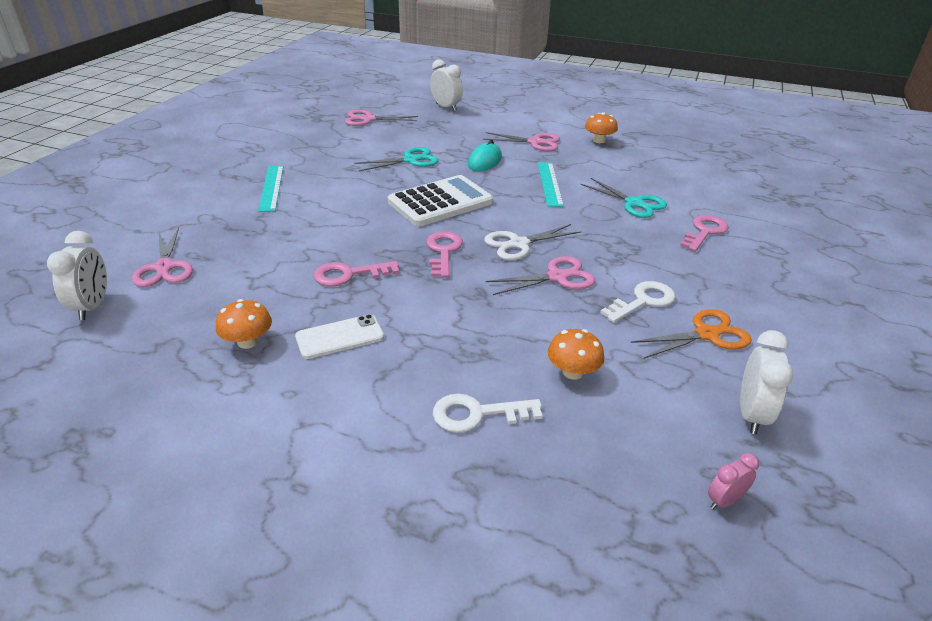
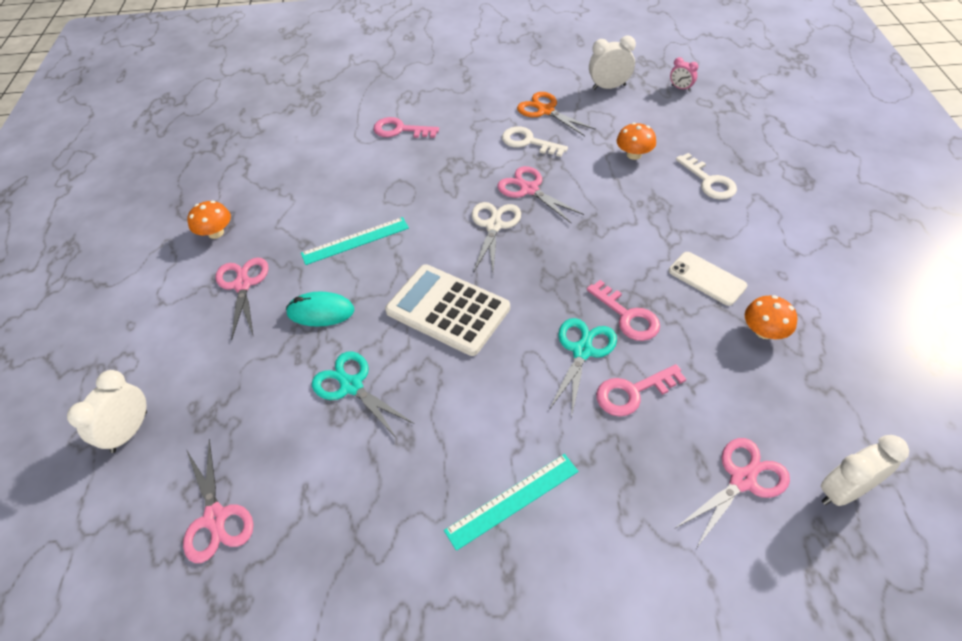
camera: 110 degrees left, 15 degrees up
pink key [426,231,463,278] -> pink key moved to [596,364,686,417]
white scissors [484,224,582,260] -> white scissors turned 120 degrees counterclockwise [472,202,521,273]
turquoise scissors [580,178,667,218] -> turquoise scissors moved to [549,318,617,418]

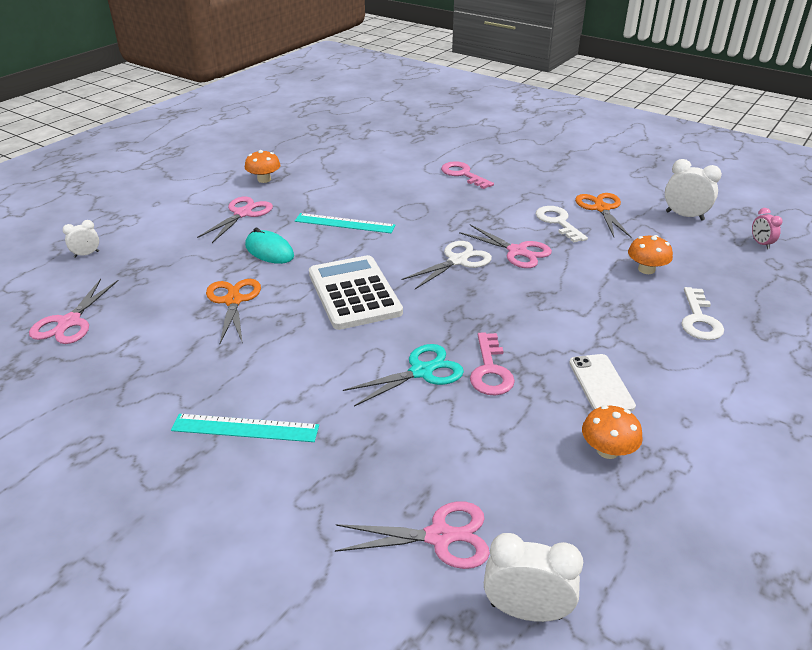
camera: 35 degrees right, 15 degrees down
white clock [67,370,147,453] -> white clock [63,220,99,258], size x0.58
turquoise scissors [312,352,414,439] -> orange scissors [206,279,261,344]
pink scissors [497,166,584,223] -> pink scissors turned 135 degrees clockwise [459,224,552,268]
pink key [596,364,686,417] -> none

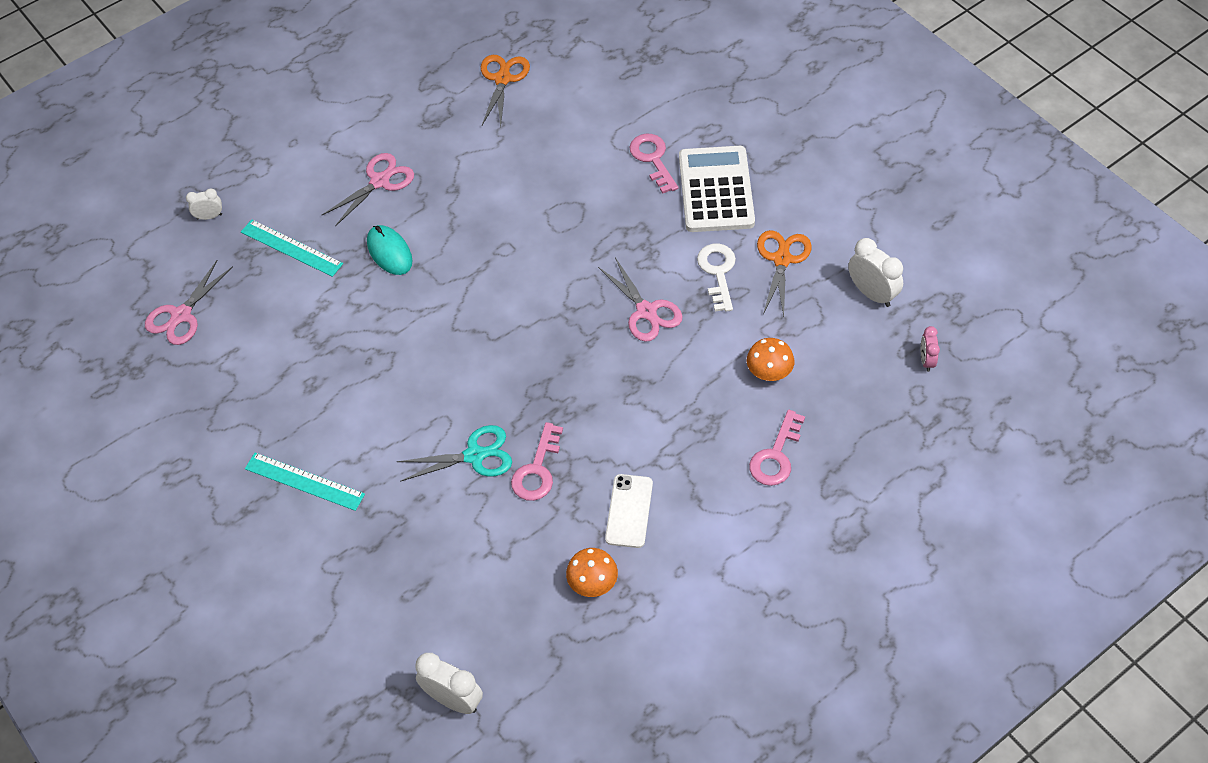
camera: 20 degrees right, 20 degrees up
orange scissors [206,279,261,344] -> orange scissors moved to [481,55,530,127]
orange mushroom [245,150,280,183] -> none
turquoise ruler [295,213,396,233] -> turquoise ruler moved to [241,220,343,277]
white calculator [309,255,403,330] -> white calculator moved to [679,146,755,232]
pink scissors [335,501,490,569] -> none
white scissors [401,241,492,289] -> none
white key [681,287,724,340] -> pink key [749,410,805,486]

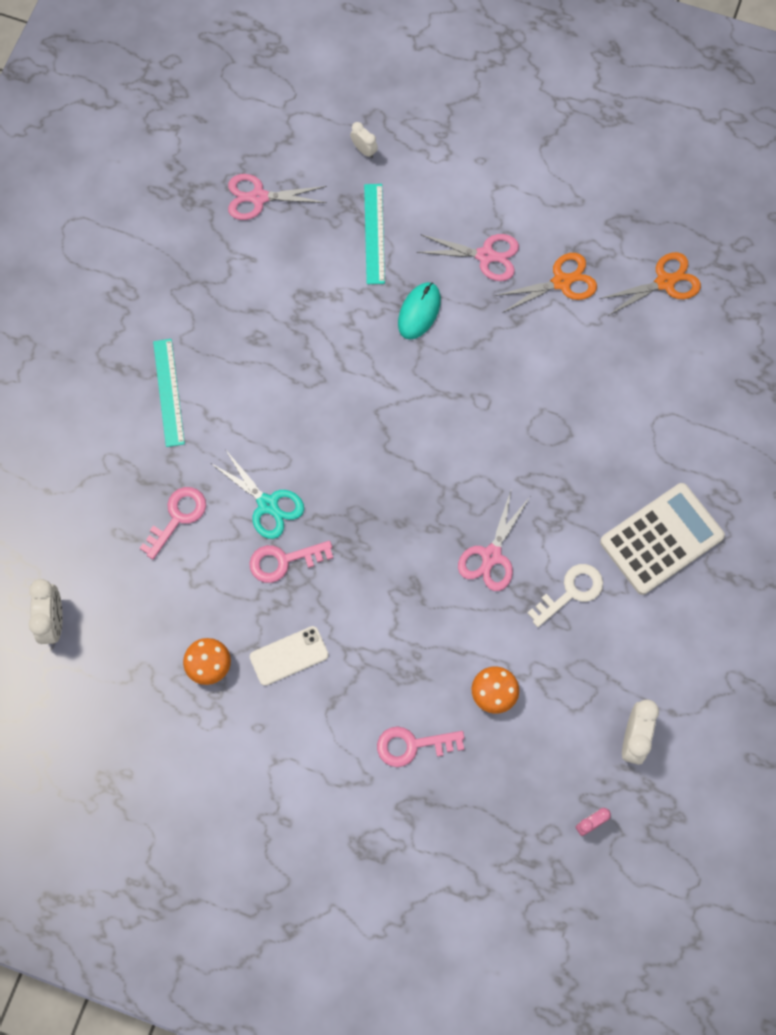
camera: 55 degrees right, 15 degrees up
pink key [629,134,678,194] -> pink key moved to [140,487,206,559]
orange scissors [757,230,812,317] -> orange scissors moved to [495,253,597,313]

